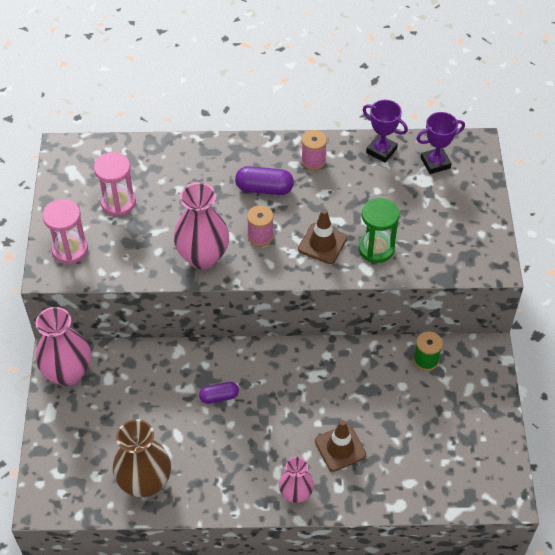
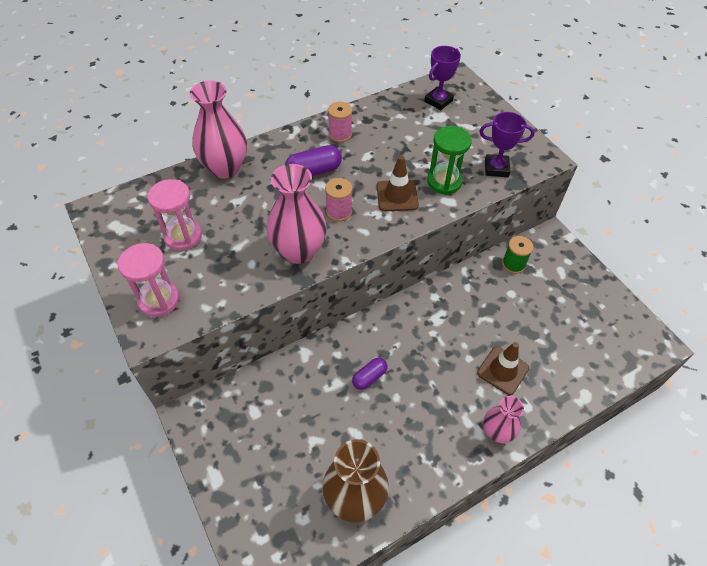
camera: 30 degrees left, 0 degrees up
pink vase [36,307,91,386] -> pink vase moved to [190,81,247,179]
purple trophy [363,100,408,163] -> purple trophy moved to [479,112,535,177]

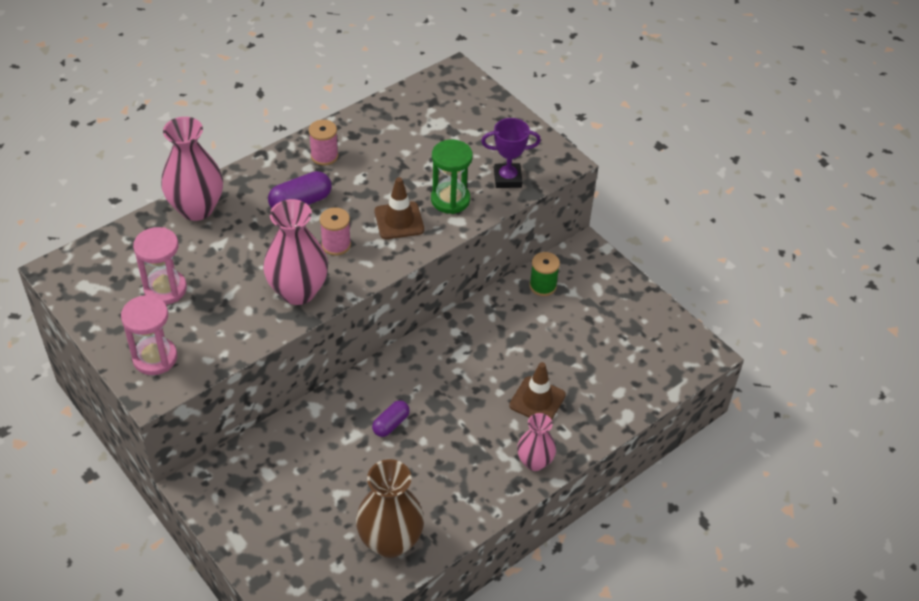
camera: 10 degrees left, 5 degrees down
purple trophy [424,46,461,110] -> none

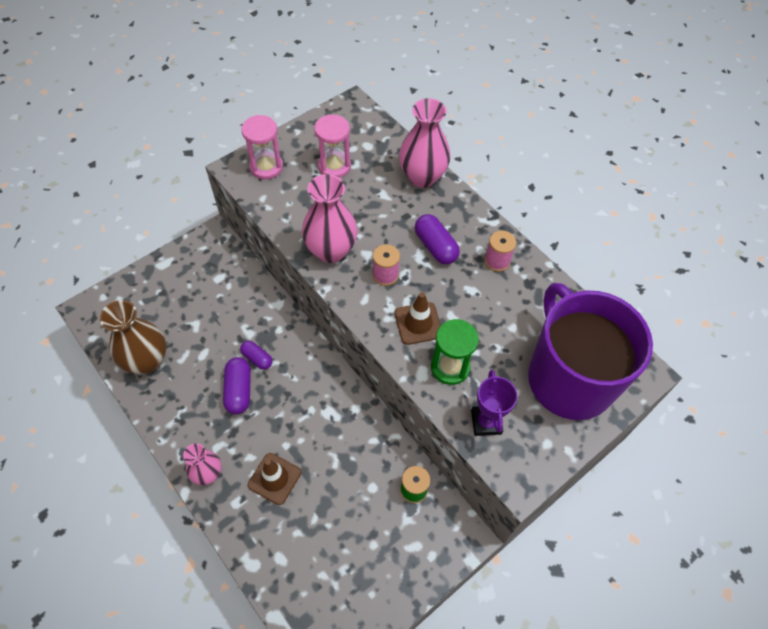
camera: 90 degrees right, 10 degrees up
none -> purple capsule [223,357,251,414]
none -> purple mug [528,283,653,420]

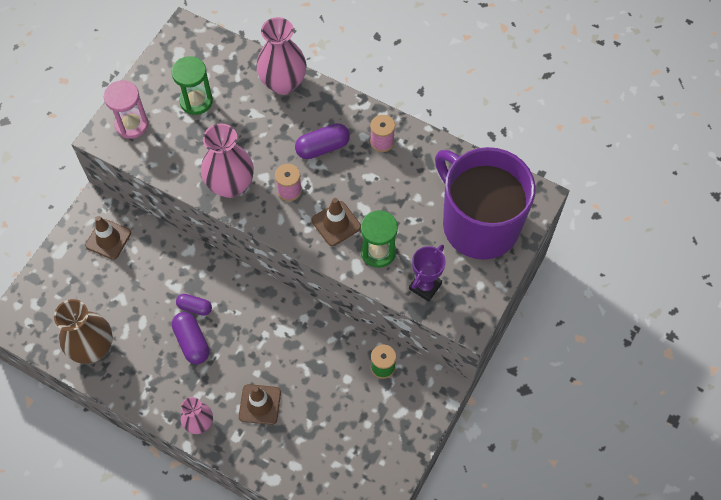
camera: 20 degrees left, 5 degrees up
pink hourglass [314,114,351,178] -> green hourglass [171,56,213,115]
purple capsule [415,214,460,264] -> purple capsule turned 60 degrees counterclockwise [295,123,350,159]
purple trophy [471,370,518,436] -> purple trophy turned 60 degrees clockwise [409,245,446,302]
none -> brown traffic cone [85,216,131,260]

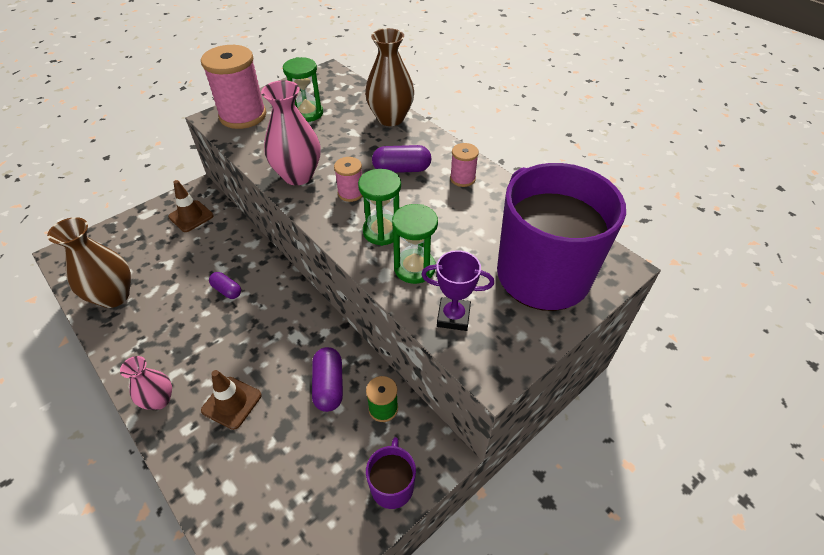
camera: 20 degrees right, 15 degrees down
pink hourglass [104,80,149,139] -> pink spool [201,45,266,129]
purple capsule [172,312,209,364] -> purple capsule moved to [312,347,343,412]
pink vase [256,17,307,95] -> brown vase [365,28,414,126]
brown traffic cone [312,198,361,246] -> green hourglass [358,169,401,246]
purple trophy [409,245,446,302] -> purple trophy turned 45 degrees clockwise [421,250,494,331]
none -> purple mug [366,437,416,509]

